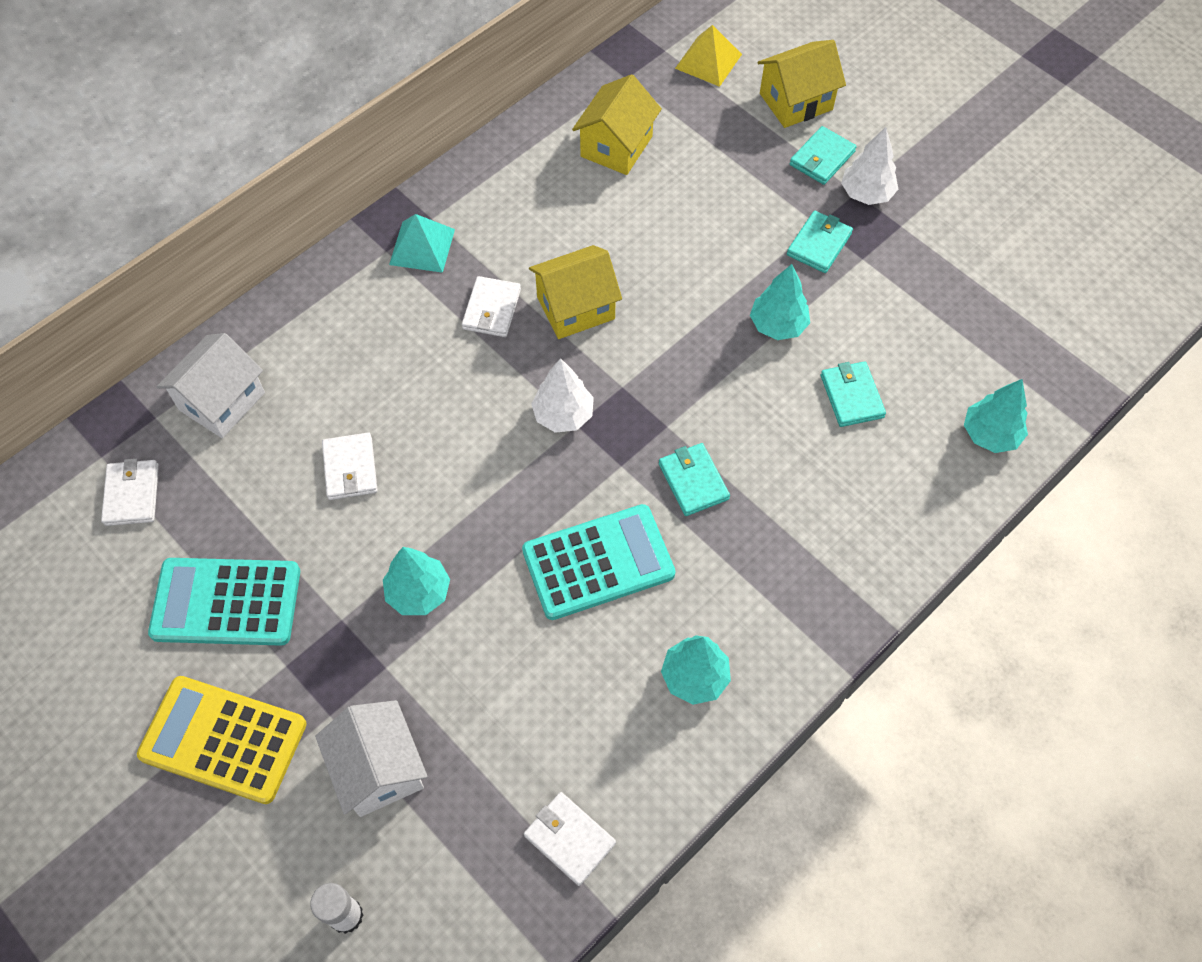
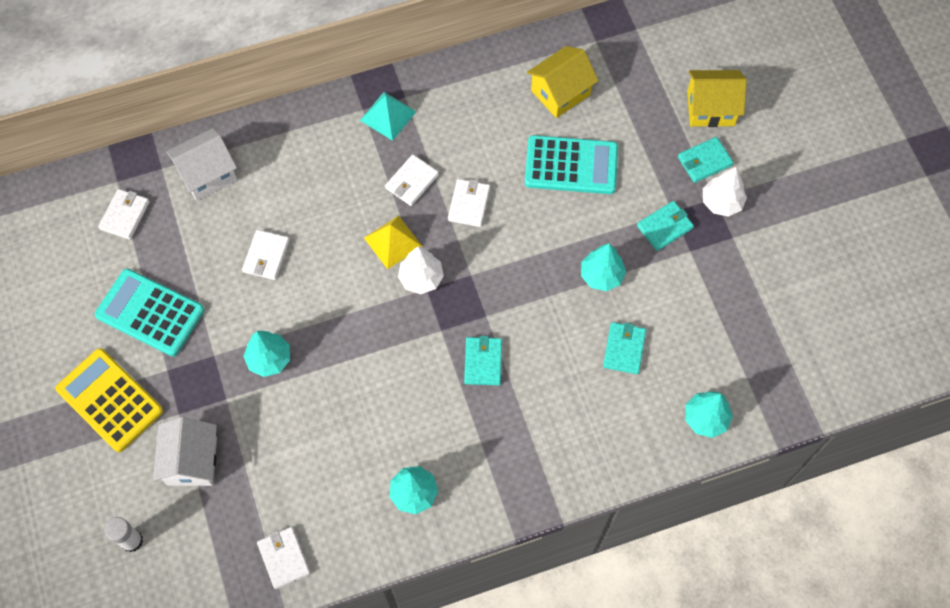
camera: 25 degrees right, 5 degrees up
turquoise calculator [522,504,676,620] -> turquoise calculator moved to [525,135,618,194]
yellow house [529,245,622,339] -> white wallet [448,179,490,227]
yellow pyramid [675,25,742,87] -> yellow pyramid moved to [364,216,423,269]

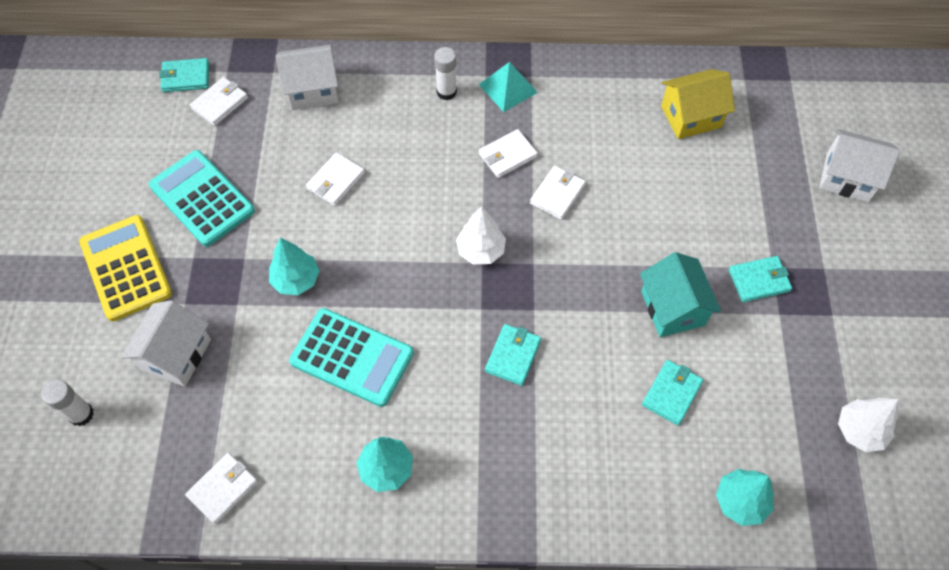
camera: 20 degrees right, 5 degrees down
white wallet [257,527,310,589] -> white wallet turned 45 degrees clockwise [185,453,258,524]
yellow pyramid [364,216,423,269] -> none
turquoise calculator [525,135,618,194] -> turquoise calculator moved to [289,308,414,407]
turquoise tree [581,243,626,291] -> turquoise house [640,252,721,337]
turquoise wallet [678,137,733,183] -> turquoise wallet moved to [159,58,209,92]
yellow house [687,70,747,127] -> white house [819,129,900,202]
white tree [703,167,747,217] -> white tree moved to [838,398,898,452]
none -> white glue stick [434,47,457,100]

